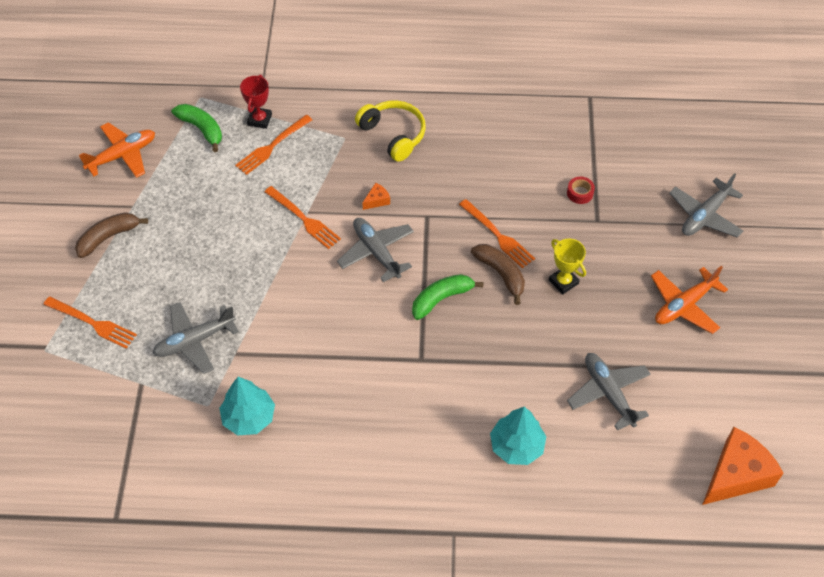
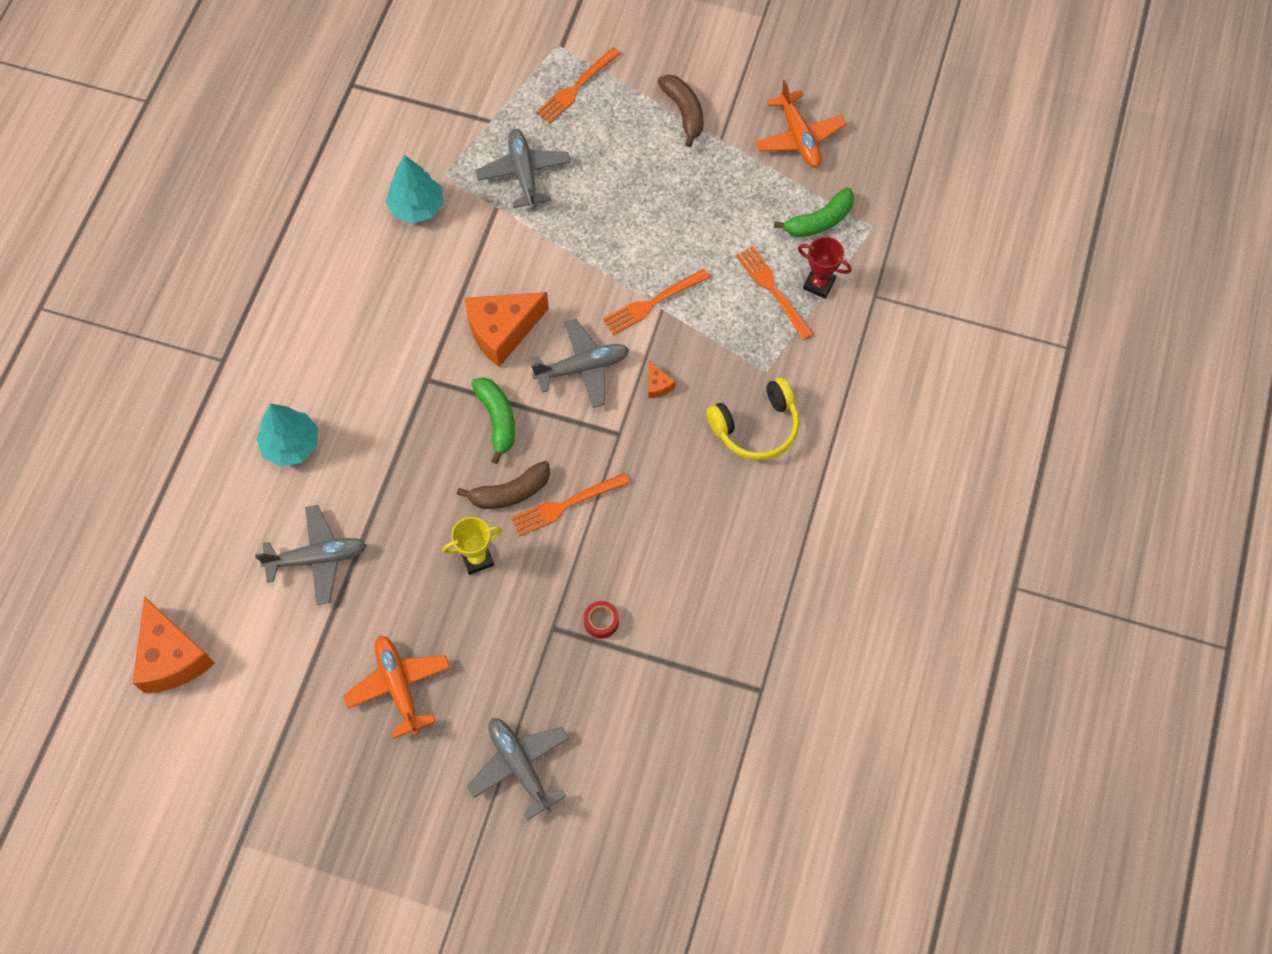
camera: 105 degrees right, 10 degrees up
none -> orange cheese [465,292,549,367]

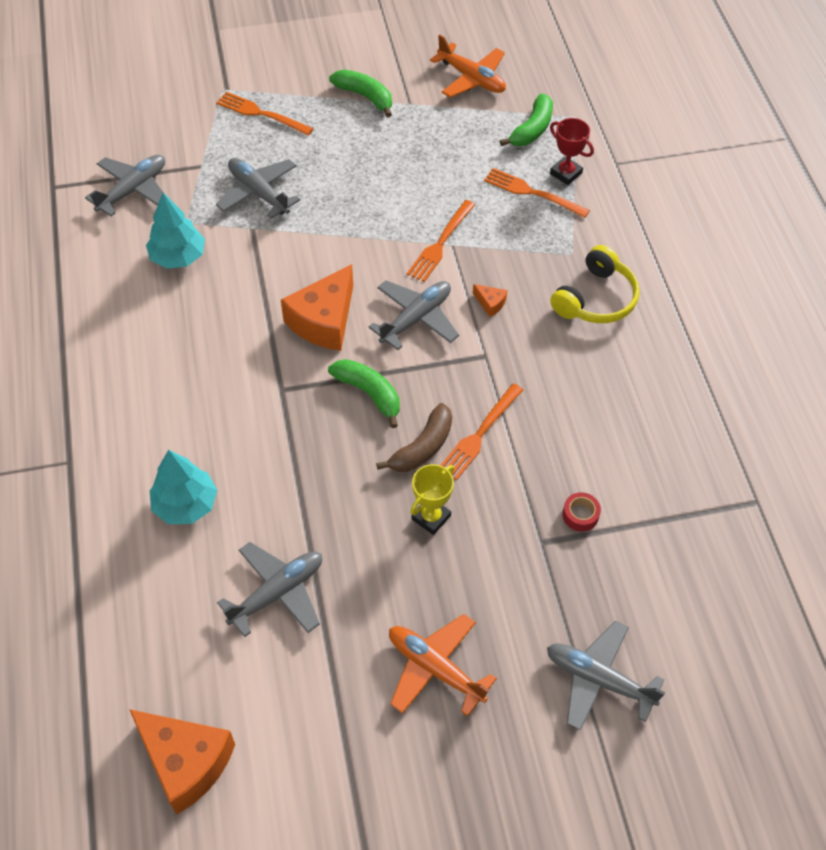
camera: 30 degrees left, 10 degrees down
orange fork [536,47,621,124] -> orange fork turned 105 degrees clockwise [216,92,314,136]
brown banana [657,75,703,147] -> green banana [329,70,392,117]
red trophy [798,237,852,299] -> red trophy turned 45 degrees clockwise [550,118,594,185]
none -> grey plane [85,155,165,216]

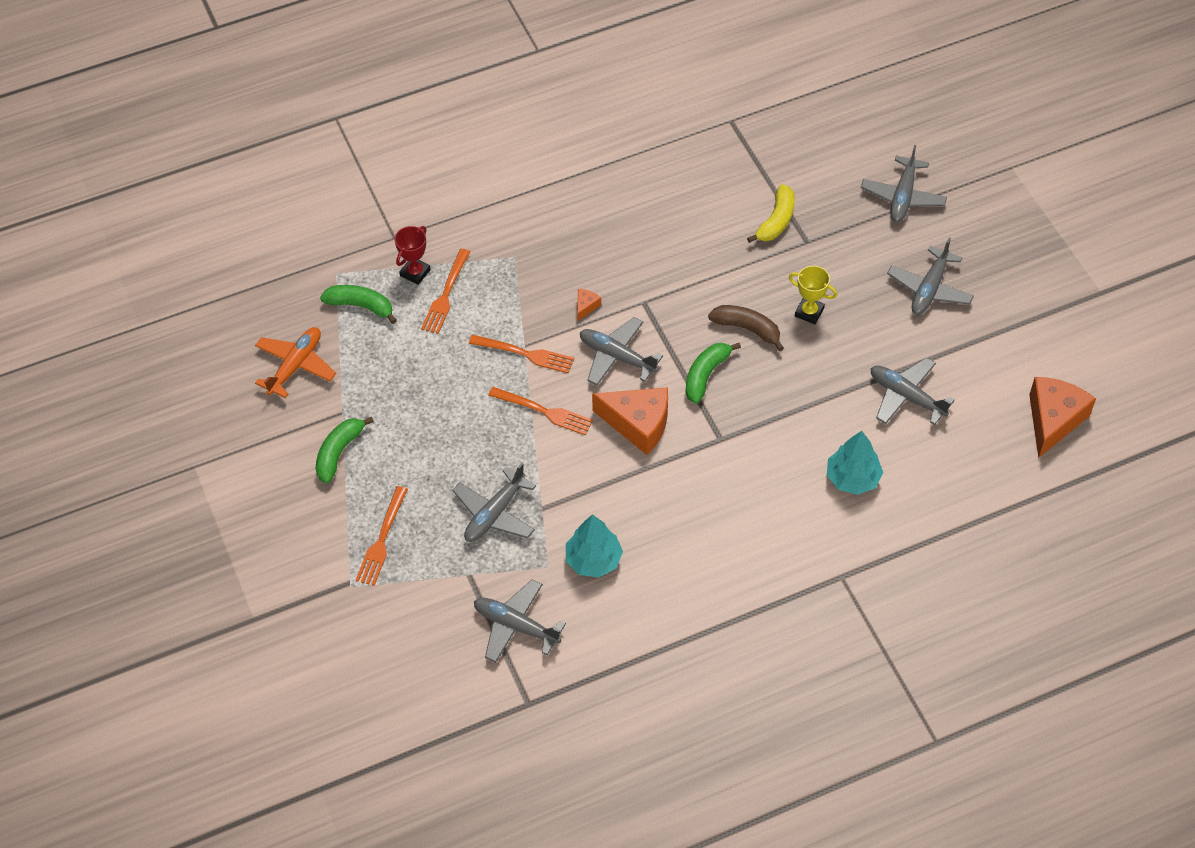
camera: 100 degrees left, 0 degrees up
orange plane [389,614,497,716] -> grey plane [887,238,974,315]
orange fork [440,383,523,480] -> orange fork moved to [488,387,593,435]
yellow headphones [550,245,640,323] -> none
red tape [562,492,601,532] -> yellow banana [747,184,795,243]

